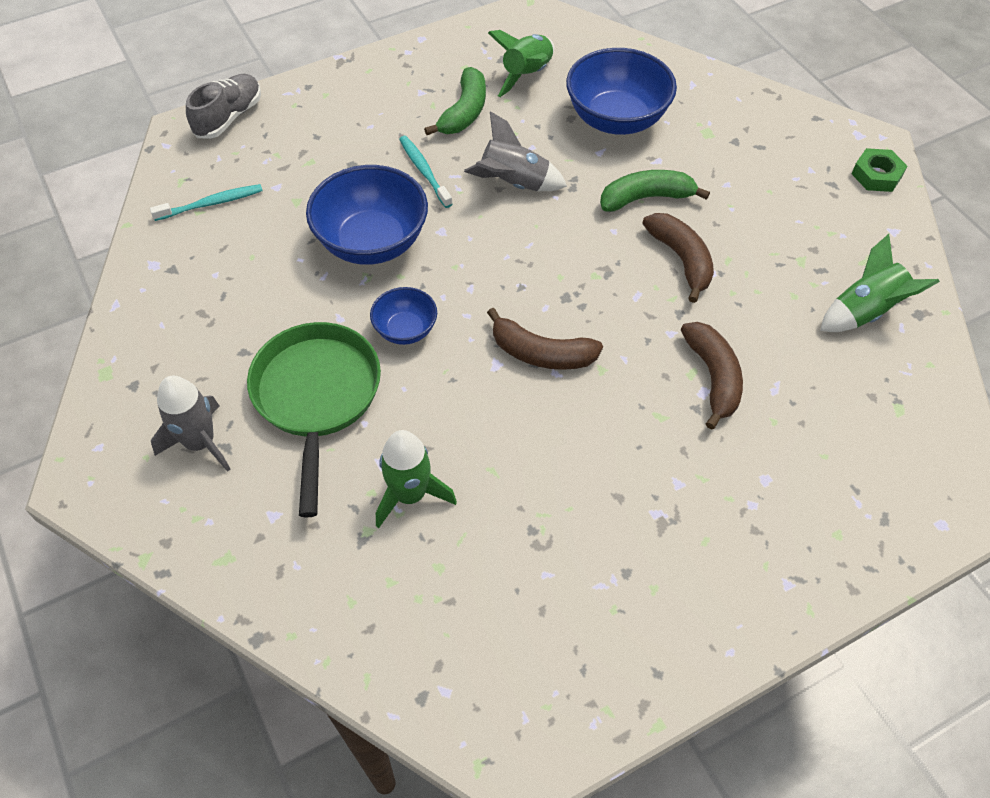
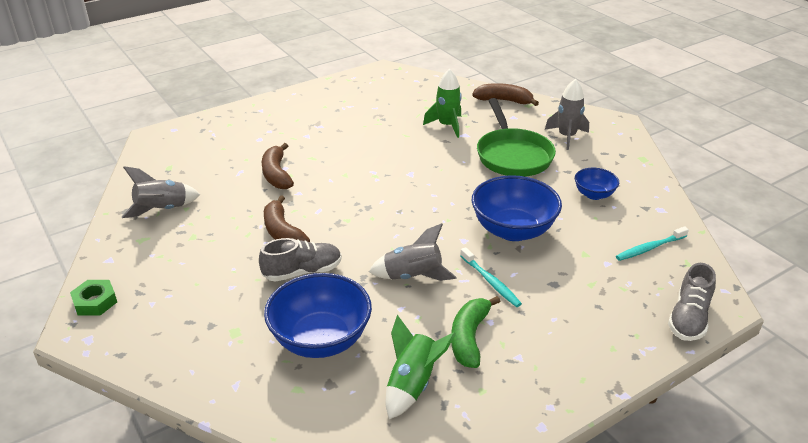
camera: 175 degrees right, 20 degrees down
blue bowl [370,287,437,345] -> blue bowl moved to [575,168,619,200]
brown banana [487,308,603,370] -> brown banana moved to [472,83,539,106]
green banana [600,170,710,211] -> grey shoe [259,238,342,282]
green rocket [820,234,940,332] -> grey rocket [122,166,200,218]

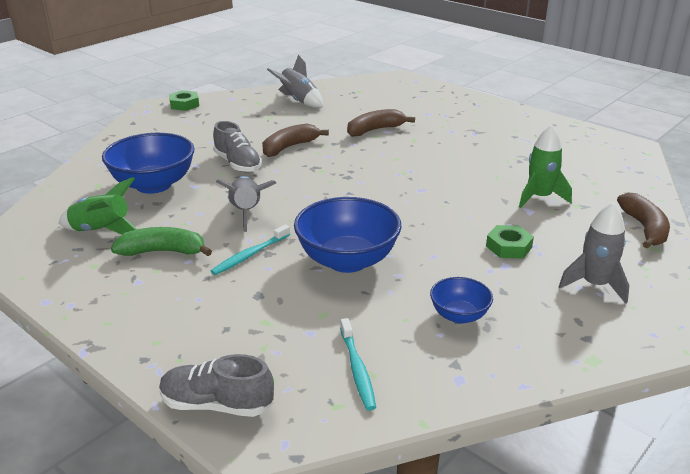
camera: 75 degrees right, 5 degrees down
green pan [477,98,556,177] -> green nut [486,225,534,259]
turquoise toothbrush [616,226,689,261] -> turquoise toothbrush turned 150 degrees counterclockwise [340,318,376,411]

